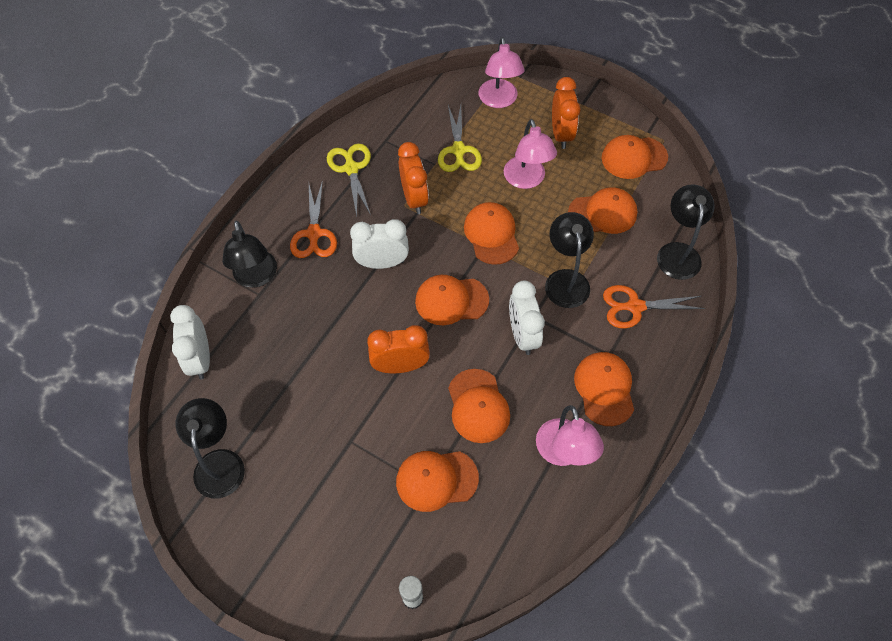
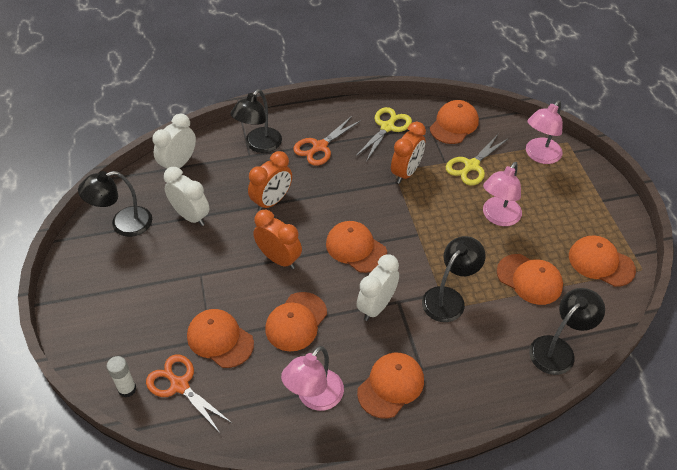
camera: 45 degrees right, 10 degrees down
black lamp [176,398,245,499] -> black lamp turned 150 degrees counterclockwise [78,171,152,237]
white clock [350,219,409,269] -> white clock moved to [164,167,209,226]
orange cap [464,202,519,265] -> orange cap moved to [430,100,479,144]
orange clock [552,77,580,149] -> orange clock moved to [248,151,292,211]
orange scissors [603,285,705,329] -> orange scissors moved to [146,355,232,433]

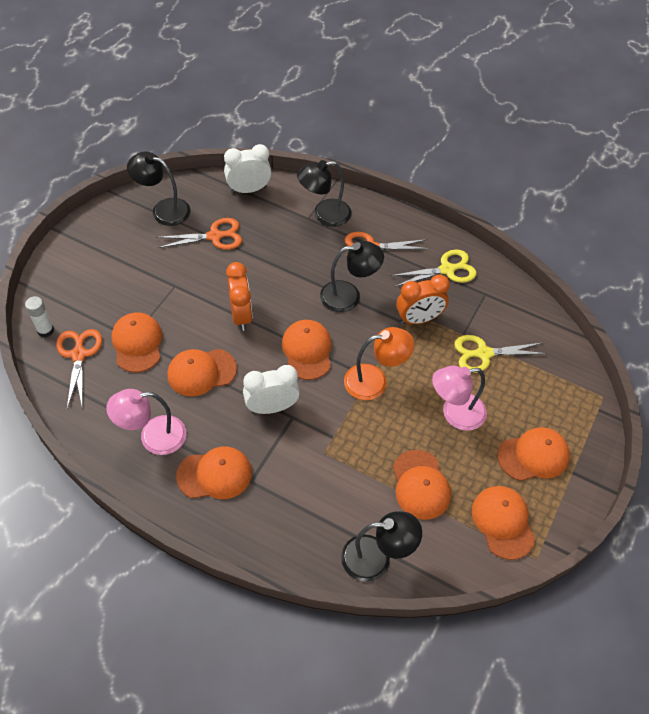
camera: 40 degrees right, 5 degrees up
white clock [164,167,209,226] -> orange scissors [156,218,242,250]
orange clock [248,151,292,211] -> none
black lamp [422,236,486,322] -> black lamp moved to [320,241,384,312]
orange cap [430,100,479,144] -> orange cap moved to [498,427,570,481]
pink lamp [526,100,563,164] -> none
none -> orange lamp [344,327,414,400]

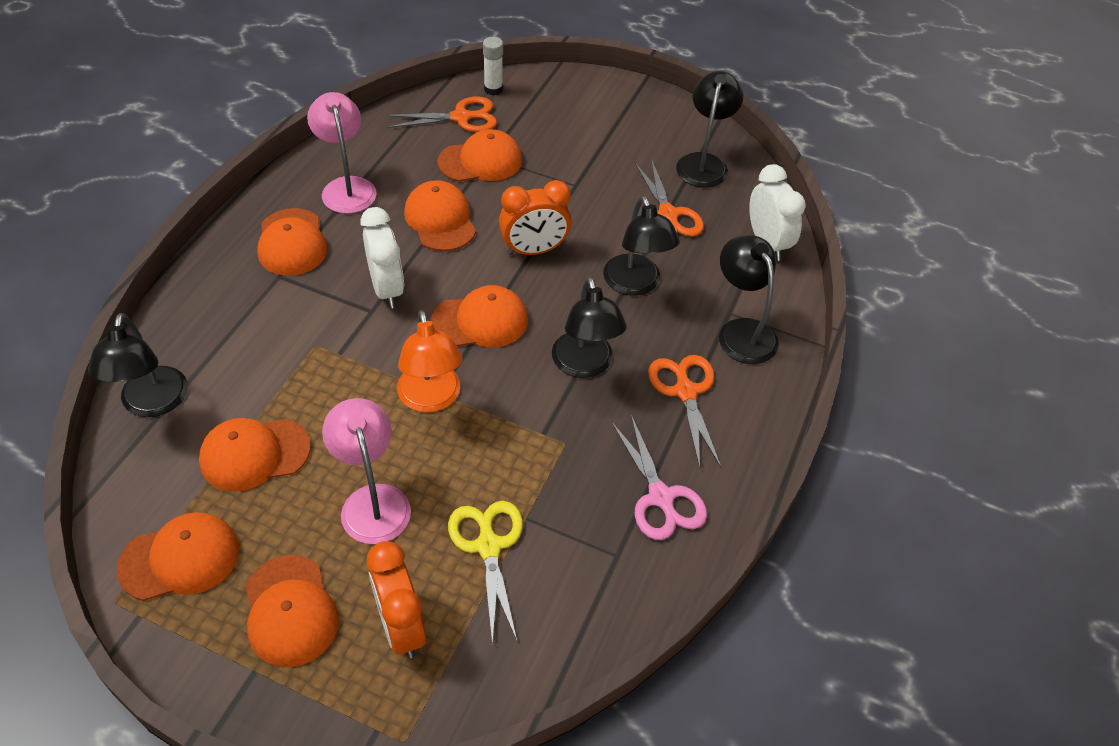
camera: 85 degrees right, 5 degrees down
yellow scissors [390,250,477,287] -> pink scissors [611,415,707,540]
orange clock [396,274,450,324] -> orange clock moved to [367,541,426,659]
none -> black lamp [603,196,680,296]

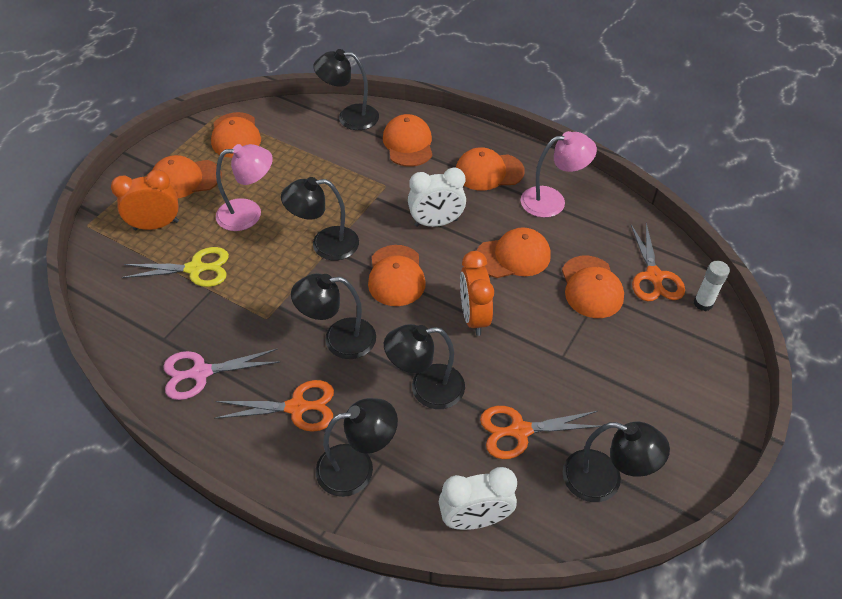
camera: 100 degrees right, 0 degrees up
orange cap [199,418,311,492] -> orange cap moved to [383,114,432,167]
orange lamp [397,310,463,413] -> black lamp [281,177,359,260]

